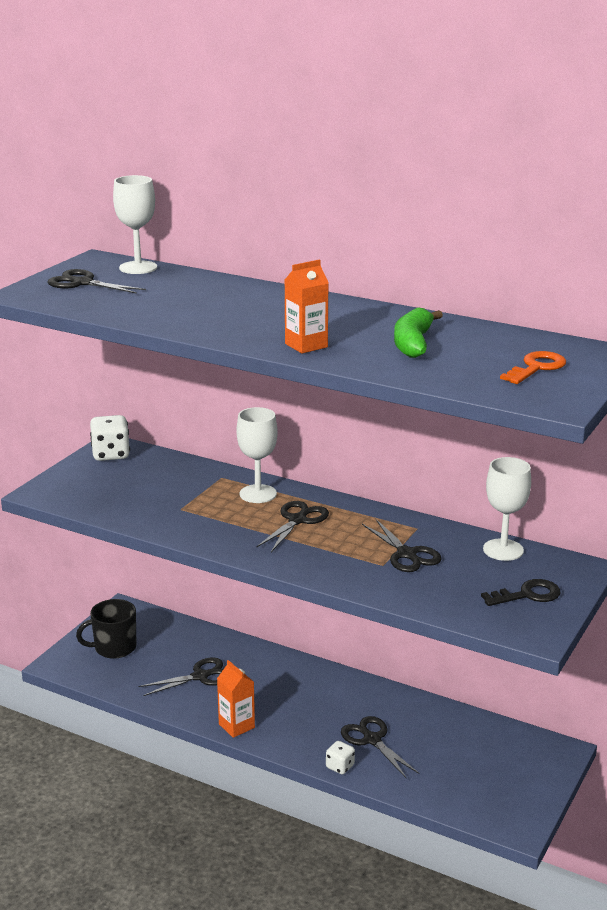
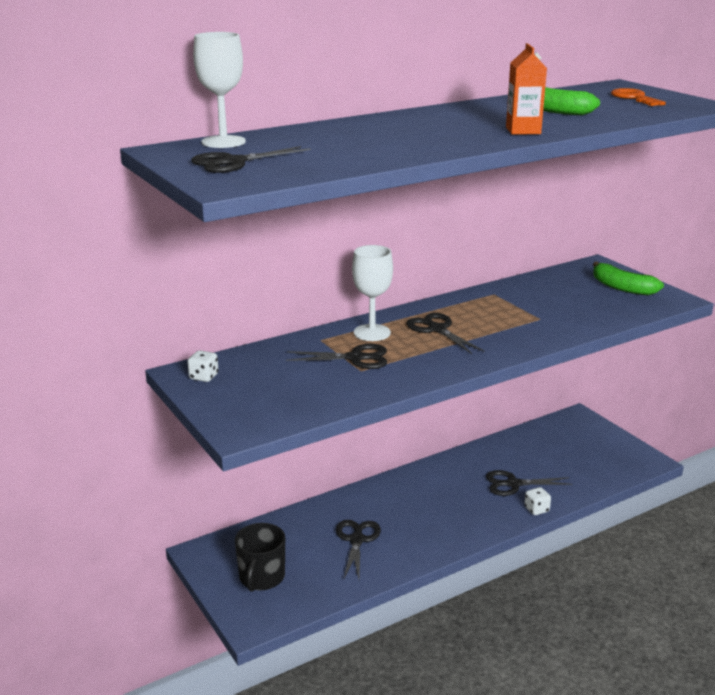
camera: 60 degrees left, 0 degrees up
white dice [90,415,130,461] -> white dice [188,350,219,382], size x0.58
orange carton [217,660,255,738] -> none
black scissors [362,518,442,572] -> black scissors moved to [286,344,387,369]
black key [481,579,560,606] -> green banana [593,262,664,295]
white goblet [483,457,531,561] -> none

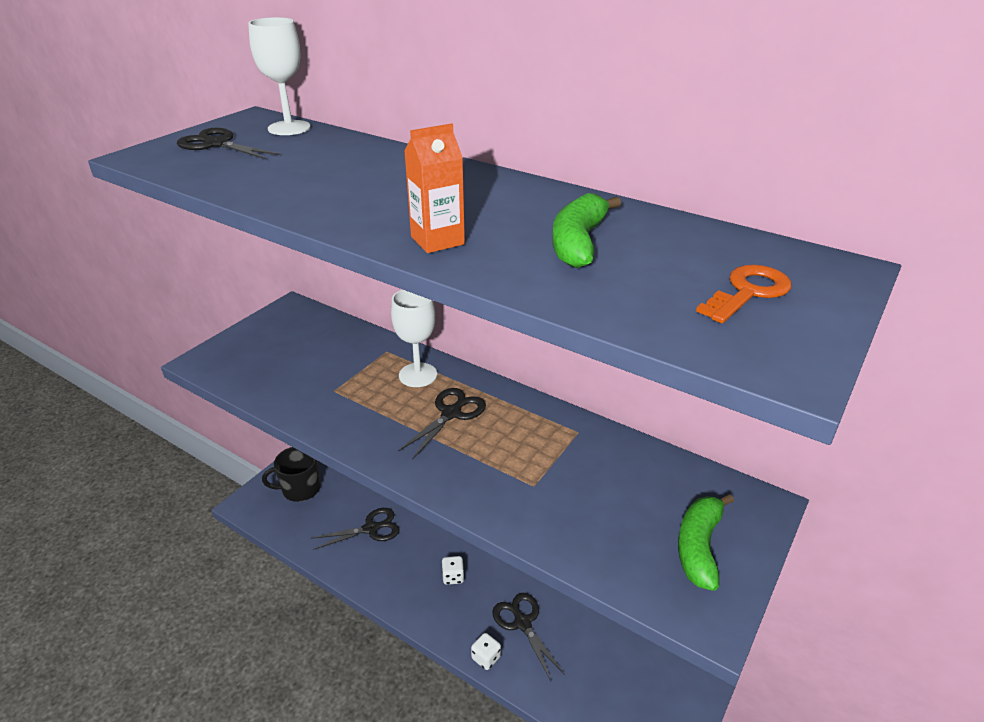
camera: 65 degrees right, 10 degrees up
white dice [188,350,219,382] -> white dice moved to [442,556,464,585]
black scissors [286,344,387,369] -> none

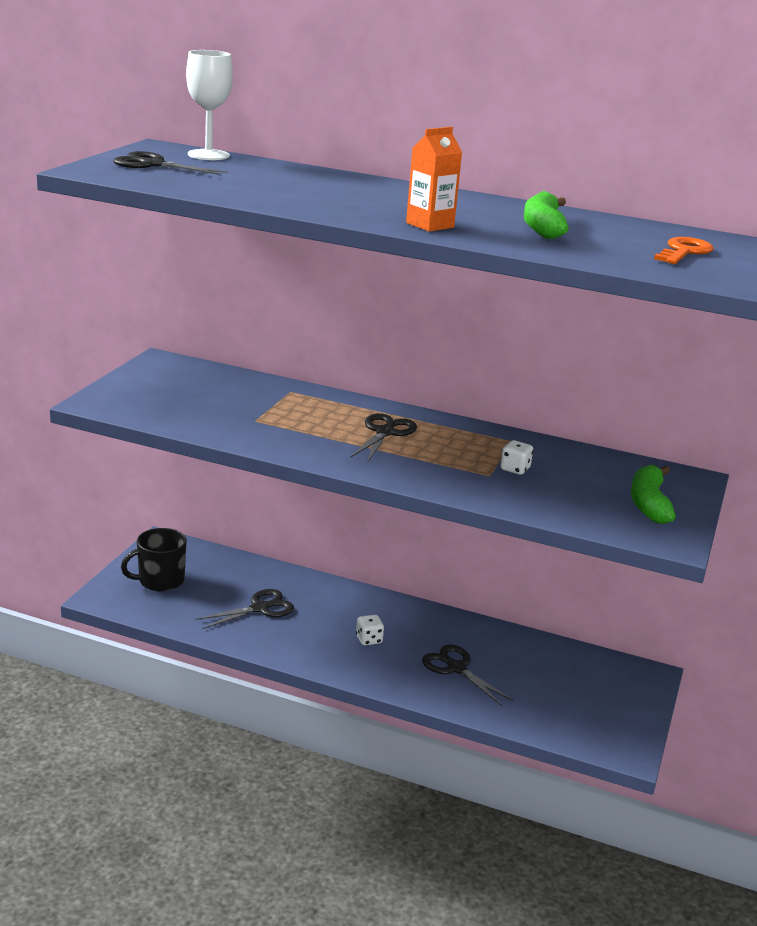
camera: 15 degrees left, 10 degrees down
white goblet [391,290,437,387] -> none
white dice [471,633,501,670] -> white dice moved to [500,440,533,475]

